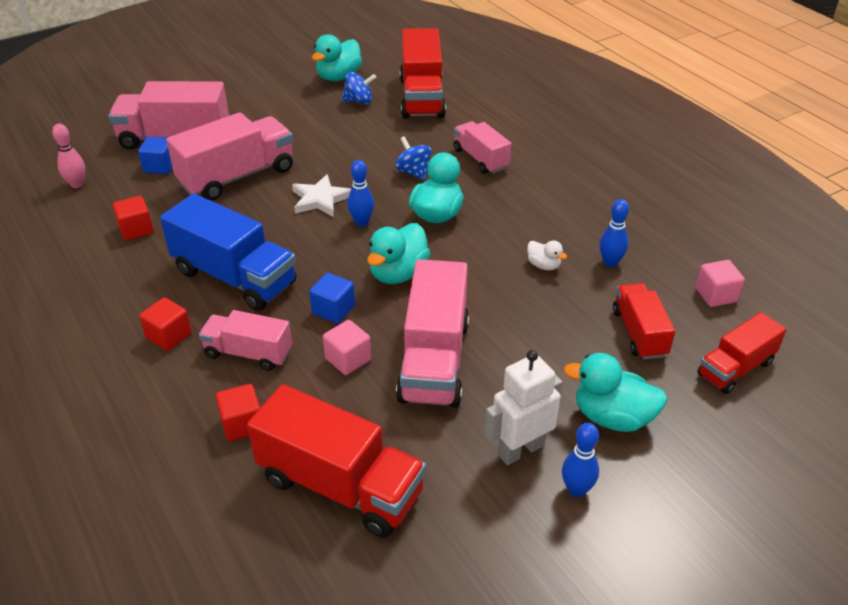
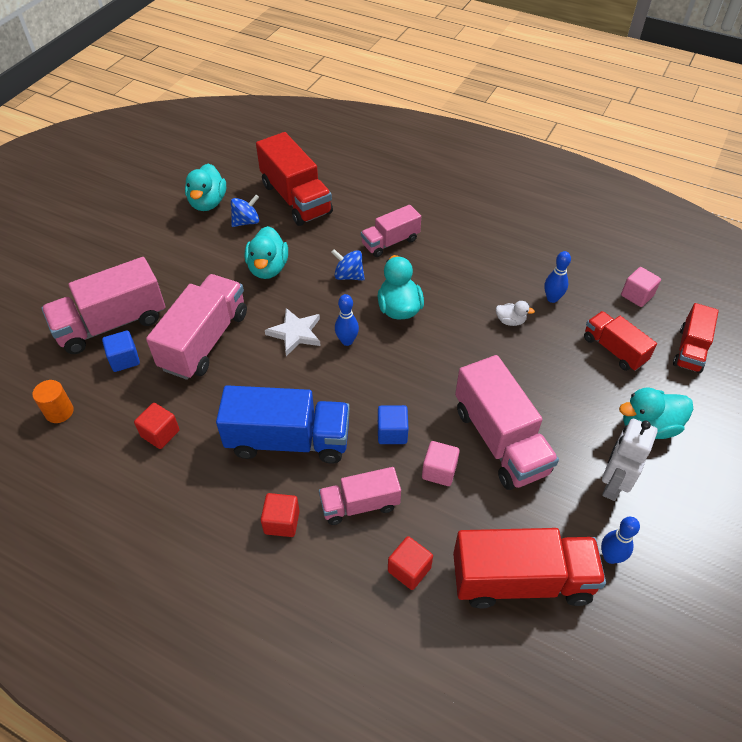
camera: 30 degrees left, 10 degrees up
pink bowling pin [52,124,85,188] -> orange cylinder [32,380,74,423]
turquoise duck [367,223,430,284] -> turquoise duck moved to [245,226,288,279]
pink truck [453,121,512,174] -> pink truck turned 60 degrees counterclockwise [361,205,421,257]
blue bowling pin [562,423,599,497] -> blue bowling pin moved to [601,517,640,564]

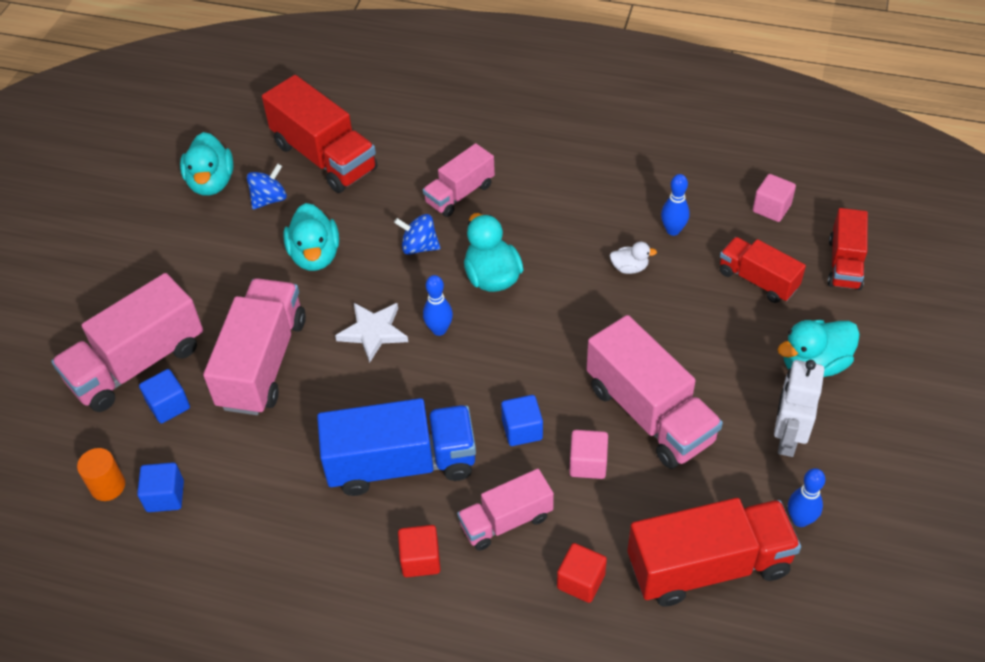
camera: 10 degrees left, 0 degrees up
red cube [134,403,180,449] -> none
none -> blue cube [137,462,184,512]

